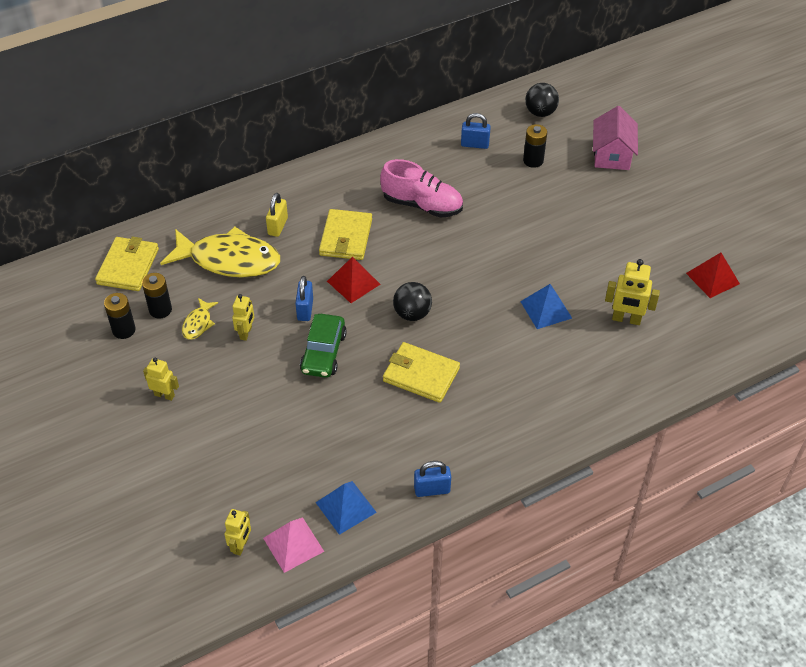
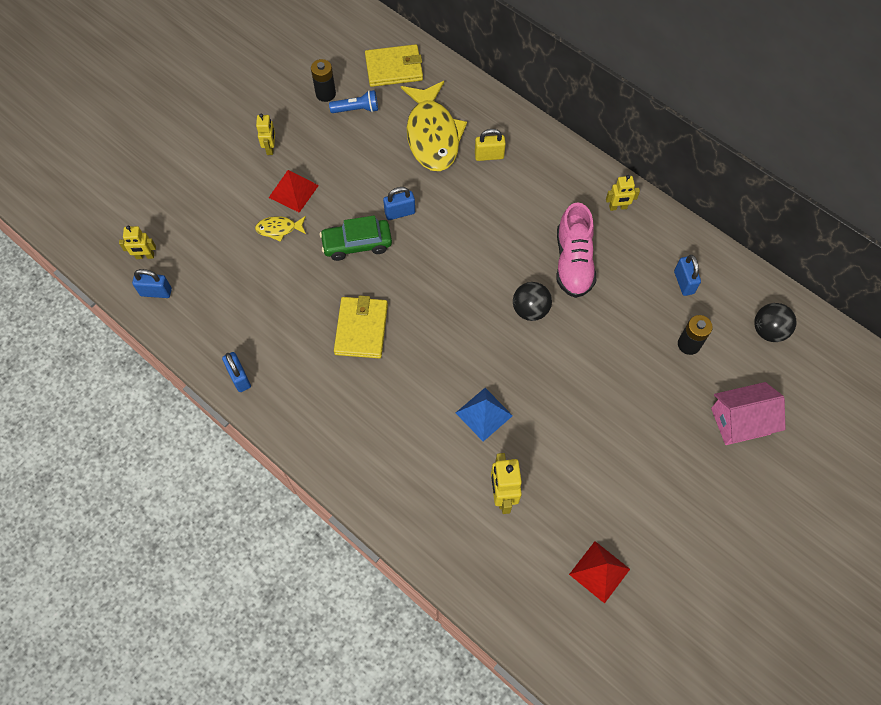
camera: 70 degrees right, 15 degrees up
black battery [142,273,172,319] -> blue flashlight [329,90,378,113]
yellow fish [182,298,218,340] -> yellow fish moved to [255,216,306,242]
yellow robot [232,294,254,341] -> yellow robot moved to [606,175,640,211]
pink pyramid [263,517,324,573] -> blue padlock [132,269,172,298]
blue pyramid [315,481,377,535] -> none
yellow wallet [319,209,372,260] -> none
red pyramid [327,256,380,303] -> red pyramid moved to [269,170,319,213]
black ball [393,282,432,321] -> black ball moved to [513,282,552,321]

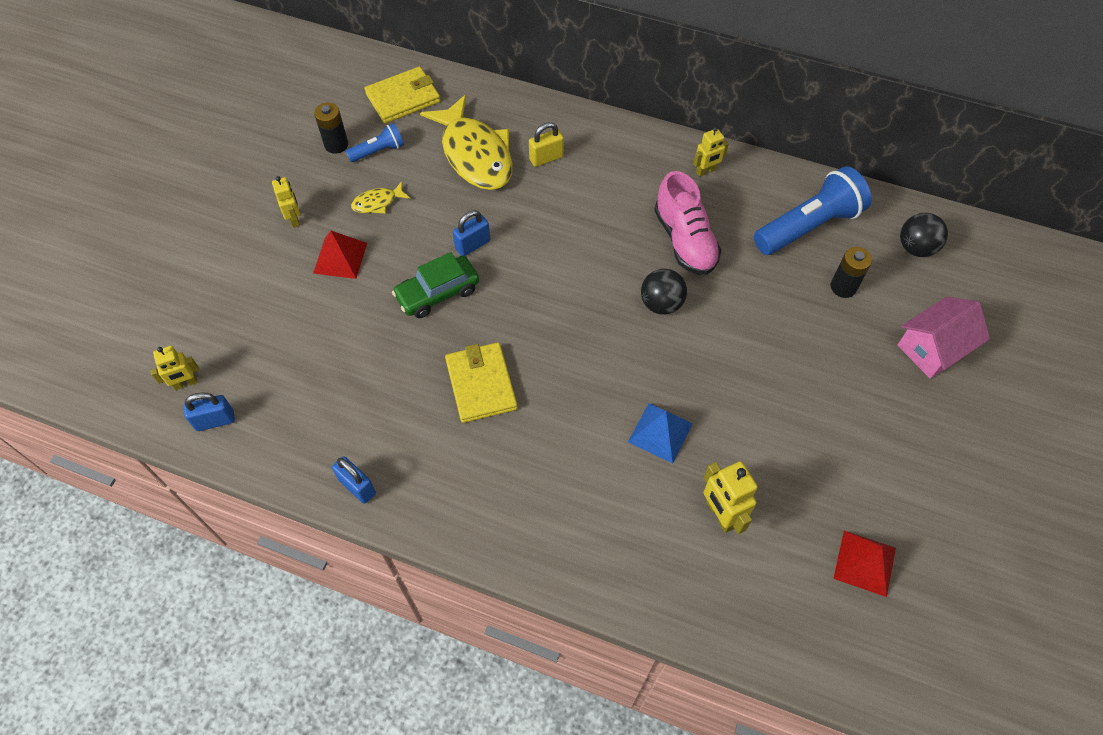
camera: 20 degrees left, 5 degrees down
yellow fish [255,216,306,242] -> yellow fish moved to [351,181,410,214]
blue padlock [674,255,701,296] -> blue flashlight [754,166,872,255]

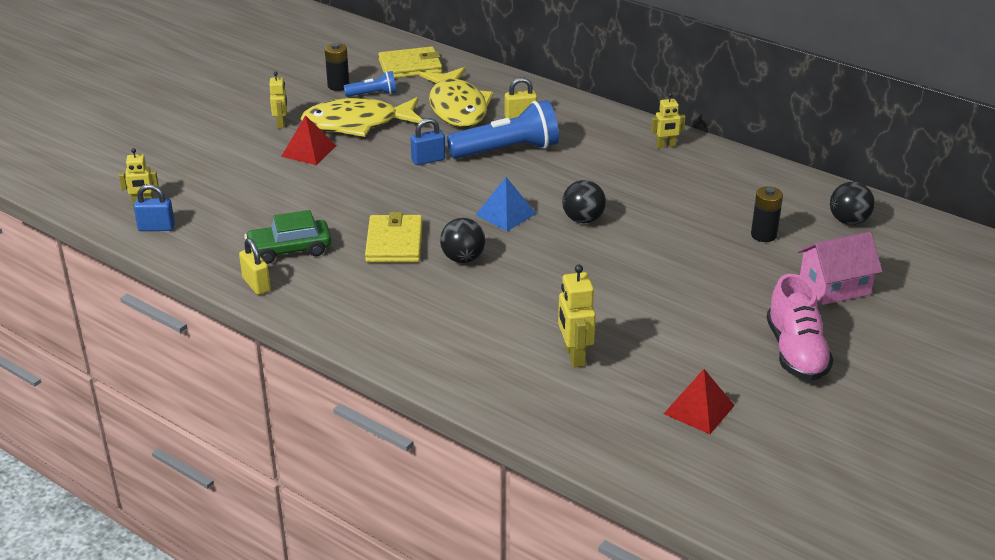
camera: 15 degrees right, 25 degrees down
blue padlock [332,456,376,504] -> yellow padlock [239,238,271,295]
yellow fish [351,181,410,214] -> yellow fish [300,97,423,137], size x2.27
green car [392,252,479,318] -> green car moved to [244,210,331,264]
blue pyramid [628,403,693,464] -> blue pyramid moved to [476,177,536,231]
pink shoe [654,171,721,275] -> pink shoe moved to [767,274,834,381]
blue flashlight [754,166,872,255] -> blue flashlight moved to [447,100,559,159]
none -> black ball [440,218,485,263]

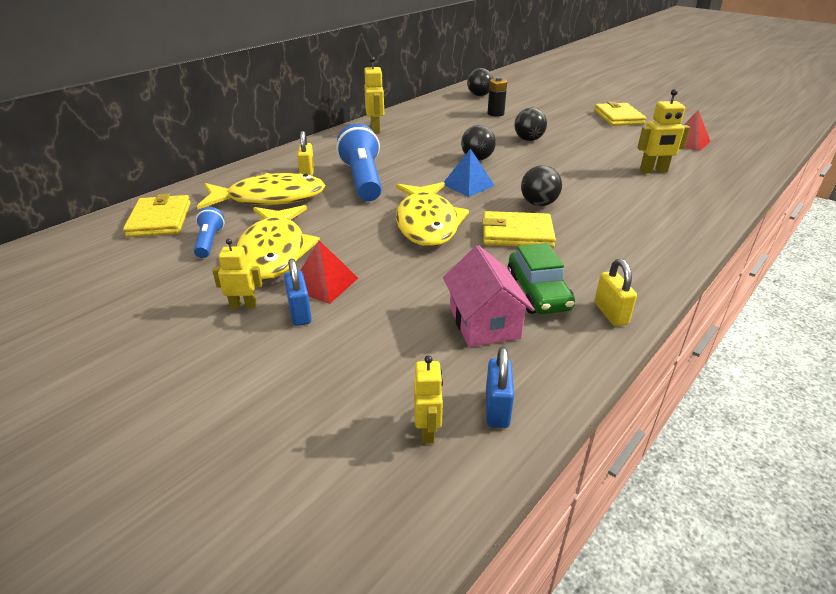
camera: 85 degrees left, 0 degrees up
yellow padlock [239,238,271,295] -> yellow padlock turned 75 degrees counterclockwise [594,259,637,326]
black battery [325,43,349,91] -> none
blue padlock [410,118,445,165] -> blue padlock moved to [284,258,312,326]
yellow robot [651,93,686,148] -> yellow robot [364,57,384,133], size x1.51
pink shoe [767,274,834,381] -> yellow wallet [594,101,646,126]
pink house [797,232,882,305] -> pink house moved to [443,245,535,347]
none -> yellow fish [396,182,469,247]
none -> black ball [514,108,547,141]

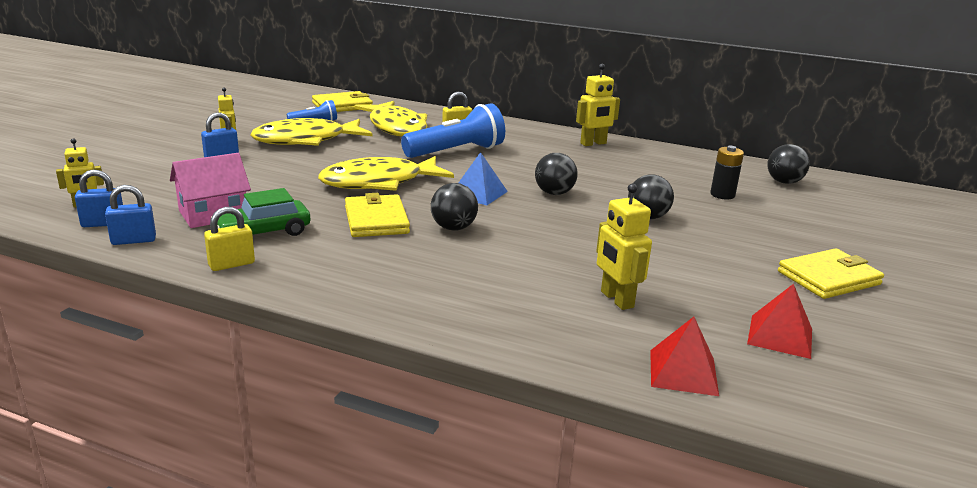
camera: 70 degrees right, 10 degrees down
red pyramid [300,241,358,304] -> red pyramid moved to [650,317,719,396]
none -> blue padlock [105,185,156,245]

